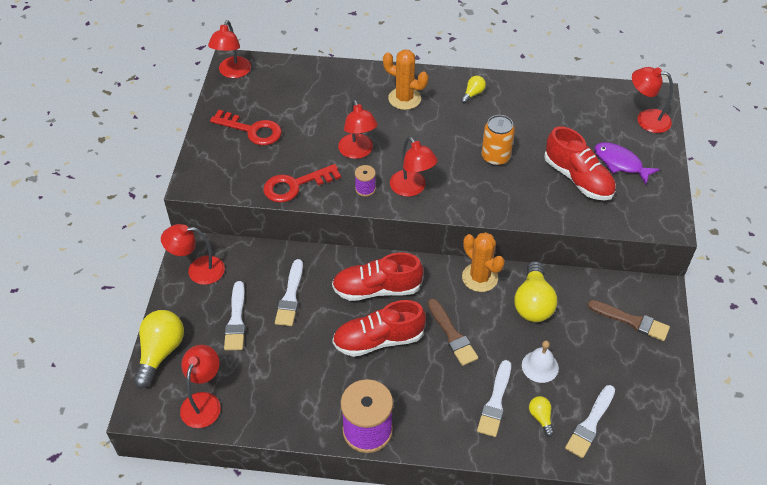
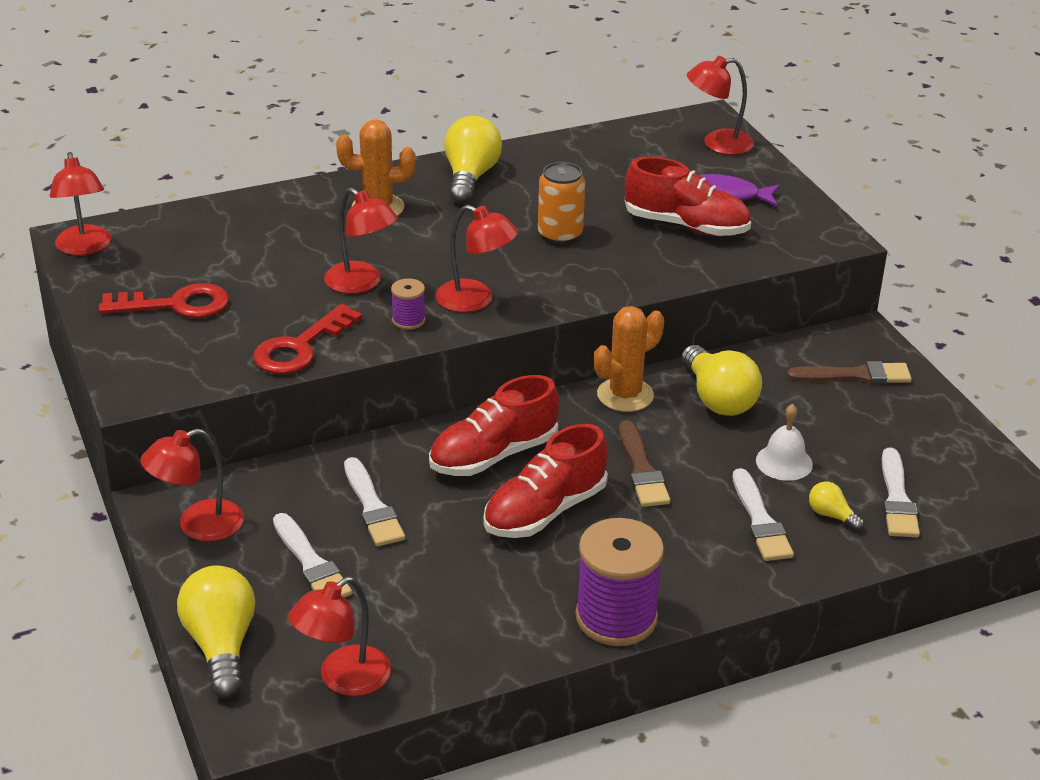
camera: 30 degrees left, 15 degrees down
red lamp [180,345,221,428] -> red lamp turned 120 degrees counterclockwise [288,577,391,696]
brown brush [428,298,478,366] -> brown brush turned 45 degrees clockwise [619,420,670,507]
yellow light bulb [461,76,486,104] -> yellow light bulb [444,116,502,204], size x2.04
orange cactus [462,232,505,292] -> orange cactus turned 60 degrees counterclockwise [594,306,664,412]

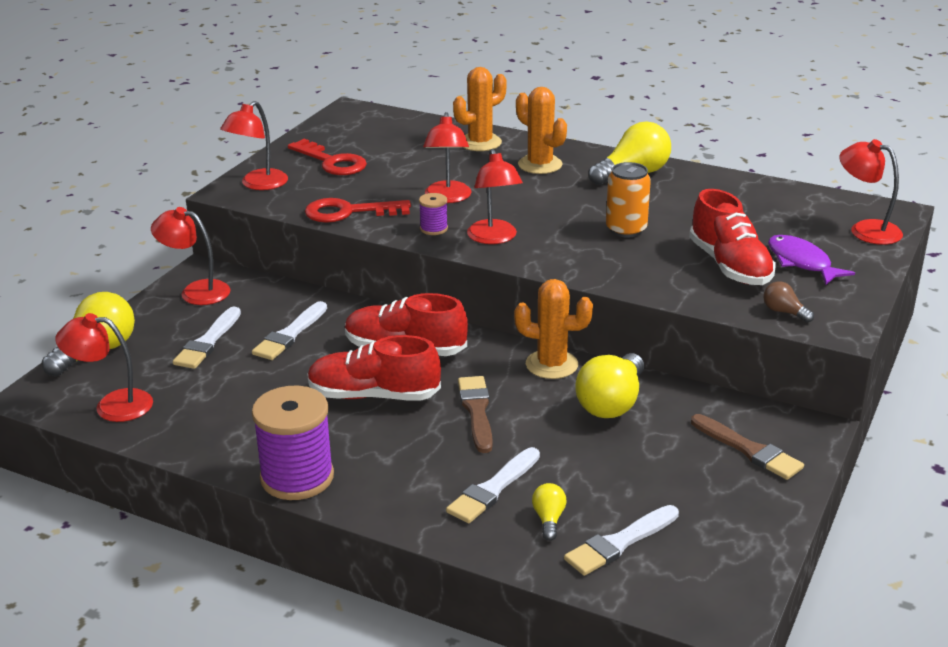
camera: 50 degrees right, 5 degrees down
red lamp [50,152,111,256] -> red lamp moved to [220,101,288,190]
brown brush [619,420,670,507] -> brown brush turned 135 degrees clockwise [458,376,493,453]
white bell [756,404,813,481] -> none
none -> orange cactus [453,67,507,151]
none -> brown light bulb [764,281,814,323]

